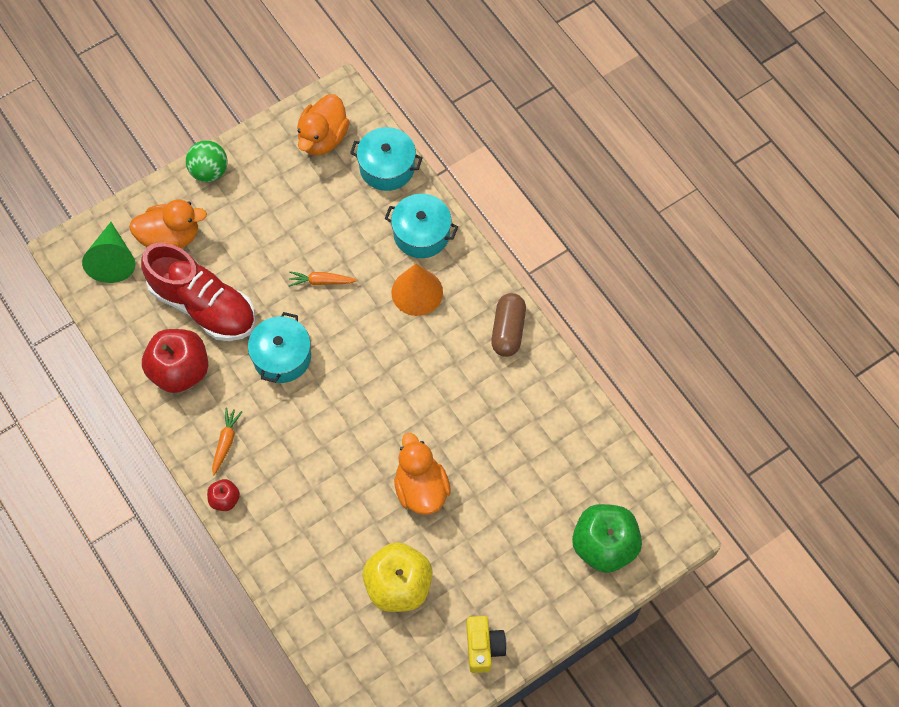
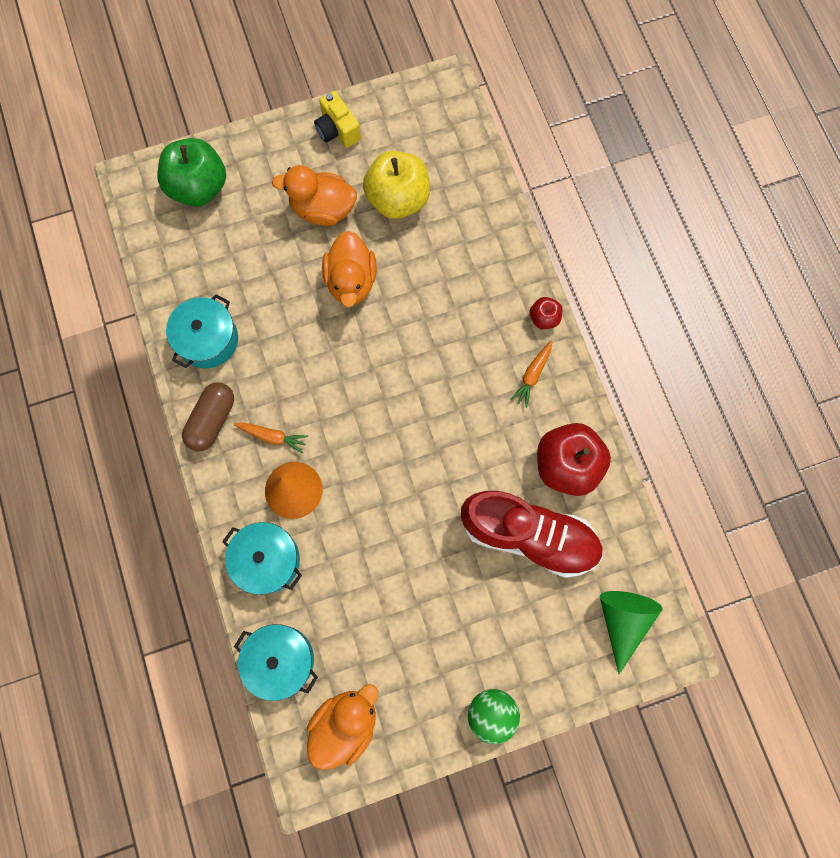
camera: 165 degrees left, 10 degrees up
orange duck [129,200,207,248] -> orange duck moved to [272,165,357,226]
red shoe [141,243,255,341] -> red shoe turned 150 degrees clockwise [461,491,603,578]
turquoise pot [248,312,311,383] -> turquoise pot moved to [166,294,238,368]
orange carrot [288,271,357,287] -> orange carrot moved to [233,422,308,453]
yellow camera [466,616,507,673] -> yellow camera turned 45 degrees counterclockwise [314,91,361,148]

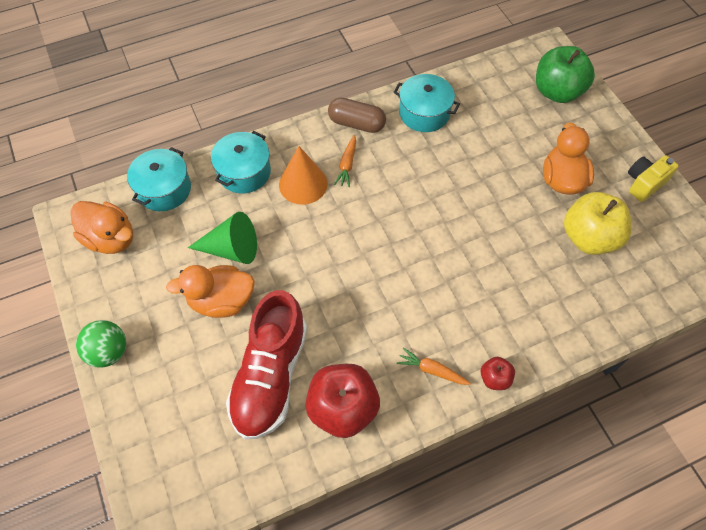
camera: 85 degrees right, 15 degrees down
orange duck [322,231,377,308] -> orange duck moved to [166,265,255,318]
green cone [600,591,663,674] -> green cone moved to [188,212,257,264]

